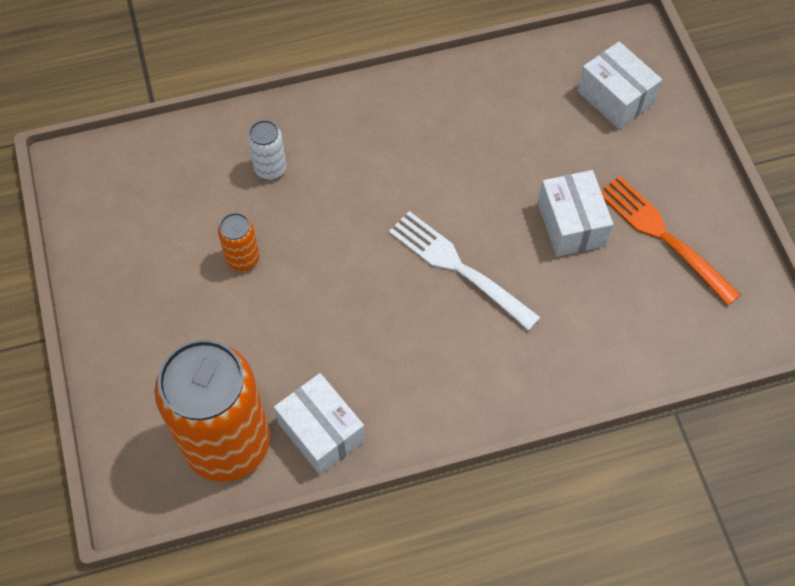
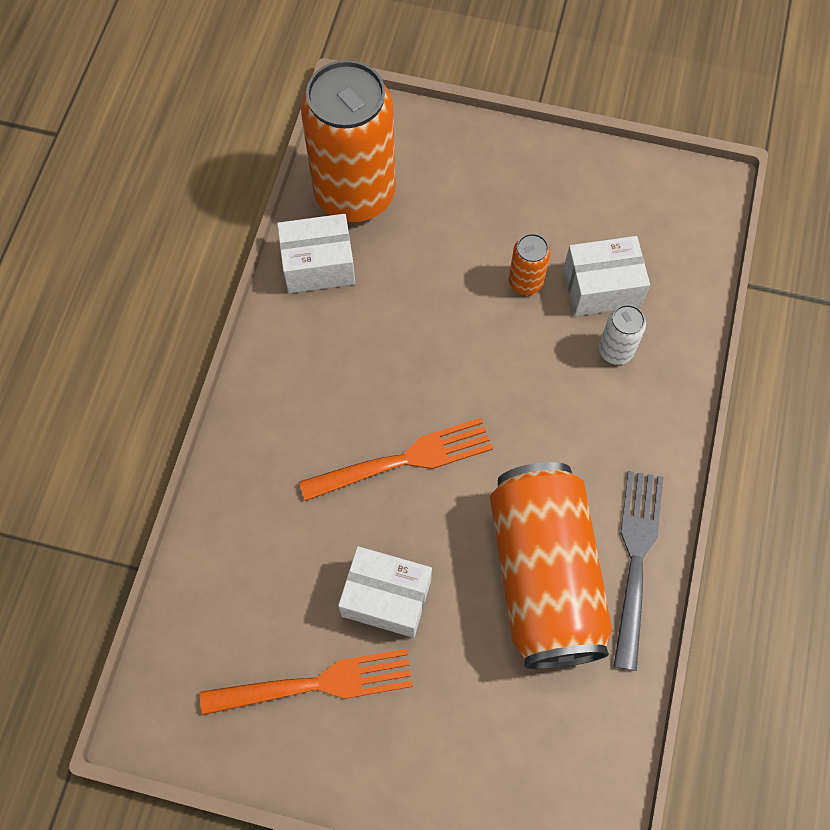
camera: 120 degrees right, 5 degrees up
white fork [389,211,541,331] -> orange fork [299,418,493,501]
white box [577,41,662,129] -> white box moved to [564,236,650,316]
none -> orange can [490,462,612,669]
none -> grey fork [613,471,663,671]

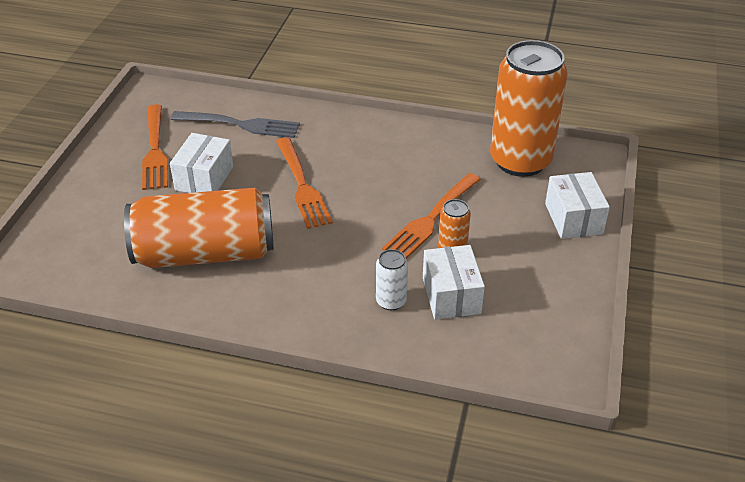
camera: 90 degrees right, 25 degrees down
white box [277,214,355,293] -> white box moved to [545,172,610,239]
grey fork [613,471,663,671] -> grey fork moved to [170,111,300,138]
none -> orange fork [382,173,481,259]

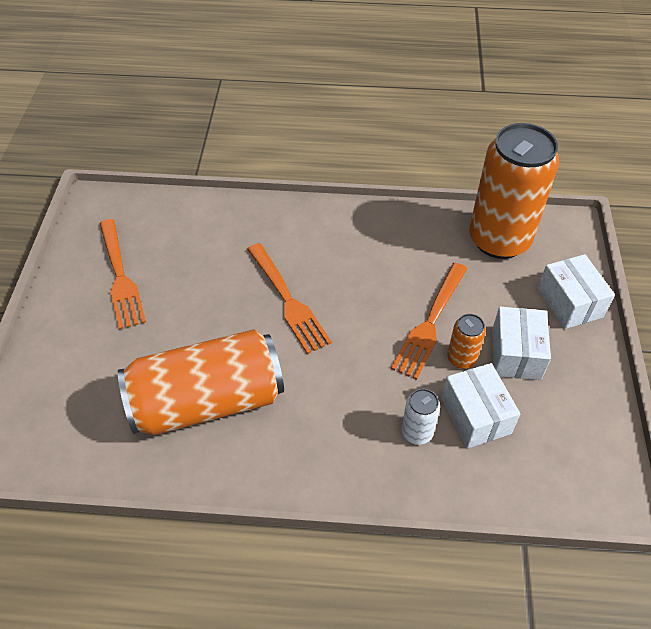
camera: 10 degrees left, 10 degrees up
grey fork [170,111,300,138] -> none
white box [170,133,233,193] -> white box moved to [492,307,551,380]

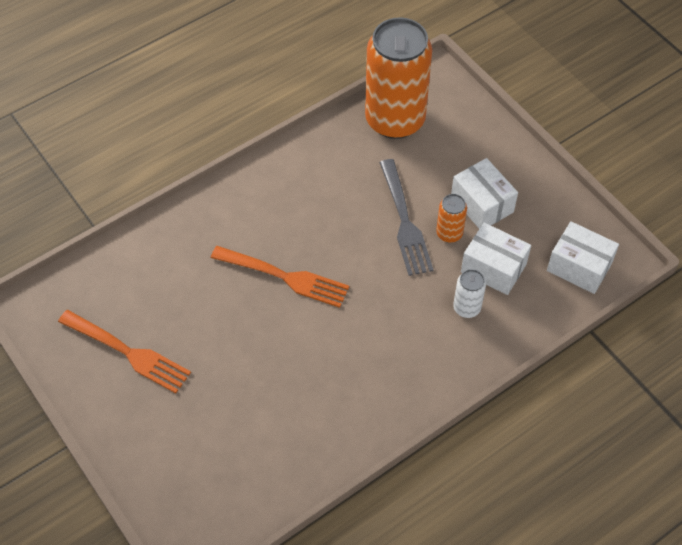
camera: 40 degrees left, 5 degrees up
orange can [118,329,284,435] -> none
orange fork [391,263,468,380] -> grey fork [379,159,433,276]
white box [538,254,615,329] -> white box moved to [547,221,619,294]

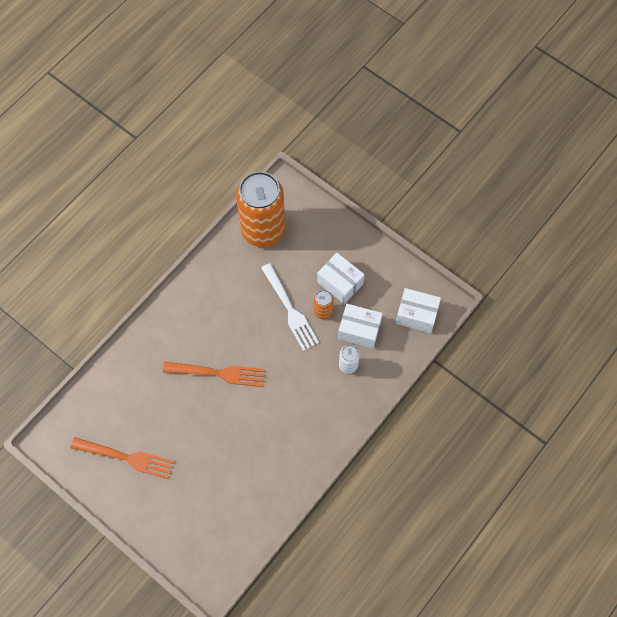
camera: 15 degrees left, 10 degrees up
grey fork [379,159,433,276] -> white fork [261,263,319,351]

